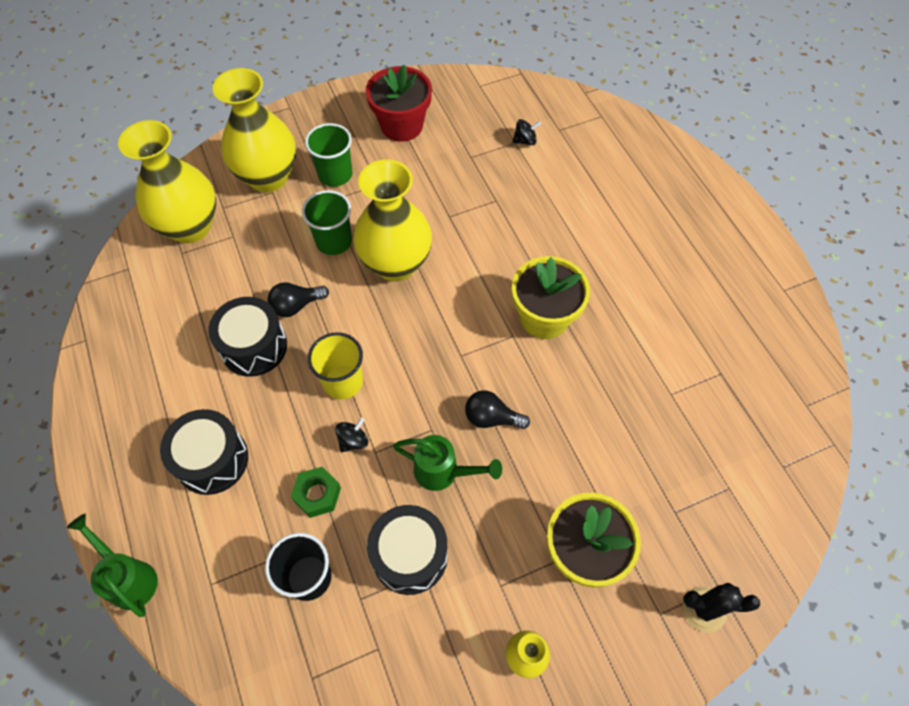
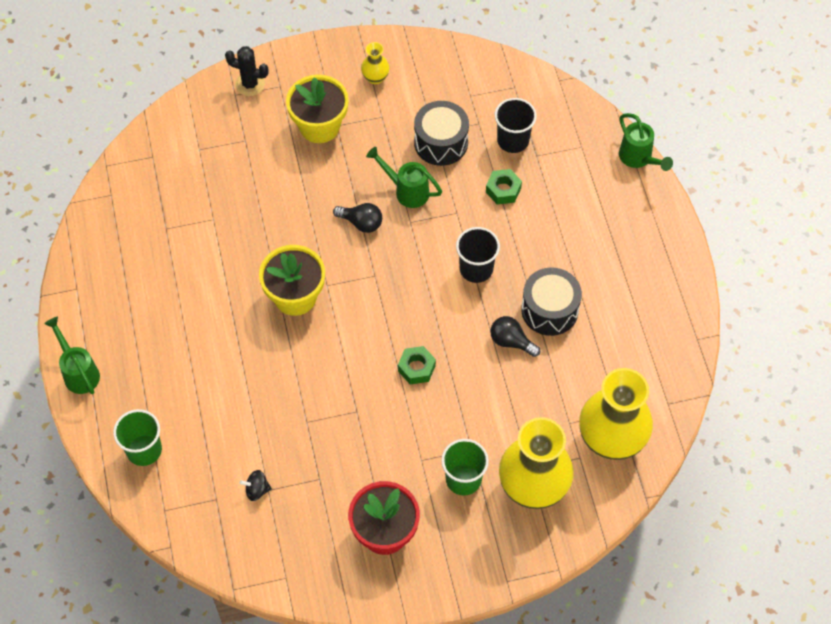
camera: 170 degrees left, 0 degrees up
black drum [160,409,248,495] -> none
black light bulb [268,282,329,317] -> black light bulb turned 135 degrees counterclockwise [490,316,540,357]
green cup [302,190,352,255] -> green cup moved to [113,409,162,466]
yellow cup [308,332,363,399] -> black cup [456,227,500,283]
black spinning top [335,418,368,452] -> none
yellow vase [353,160,432,281] -> green nut [398,346,436,385]
none -> green watering can [44,317,100,394]

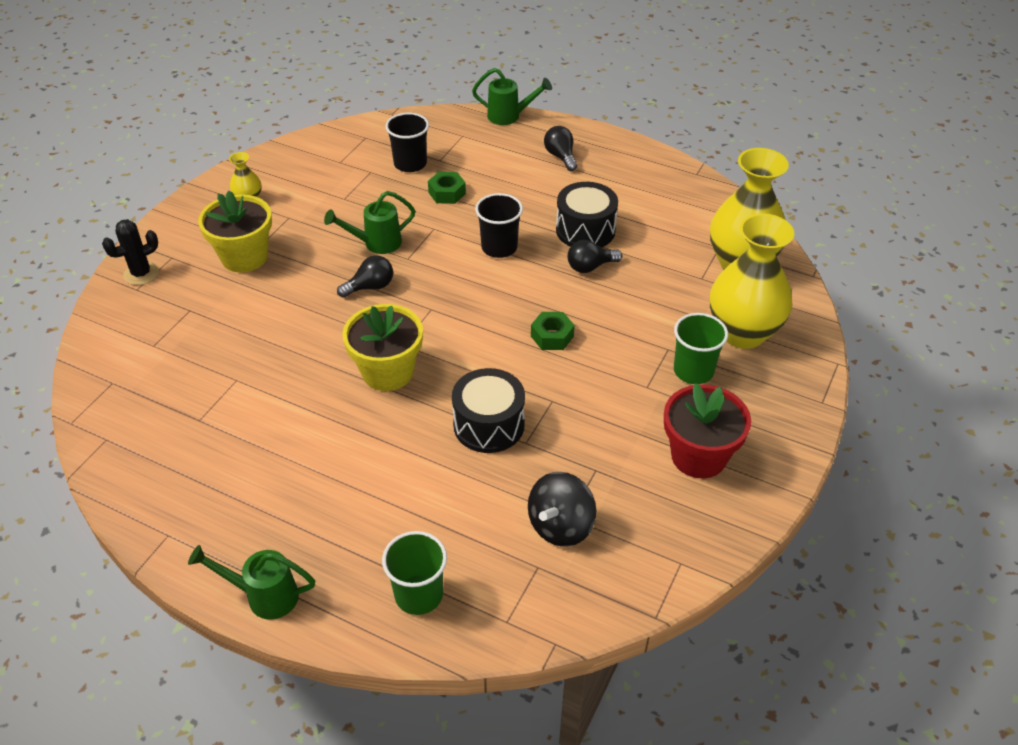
camera: 50 degrees left, 15 degrees down
black spinning top [240,470,272,501] -> black spinning top [528,472,596,547], size x1.85
black drum [414,101,469,166] -> black drum moved to [452,368,525,453]
none -> black light bulb [544,126,578,171]

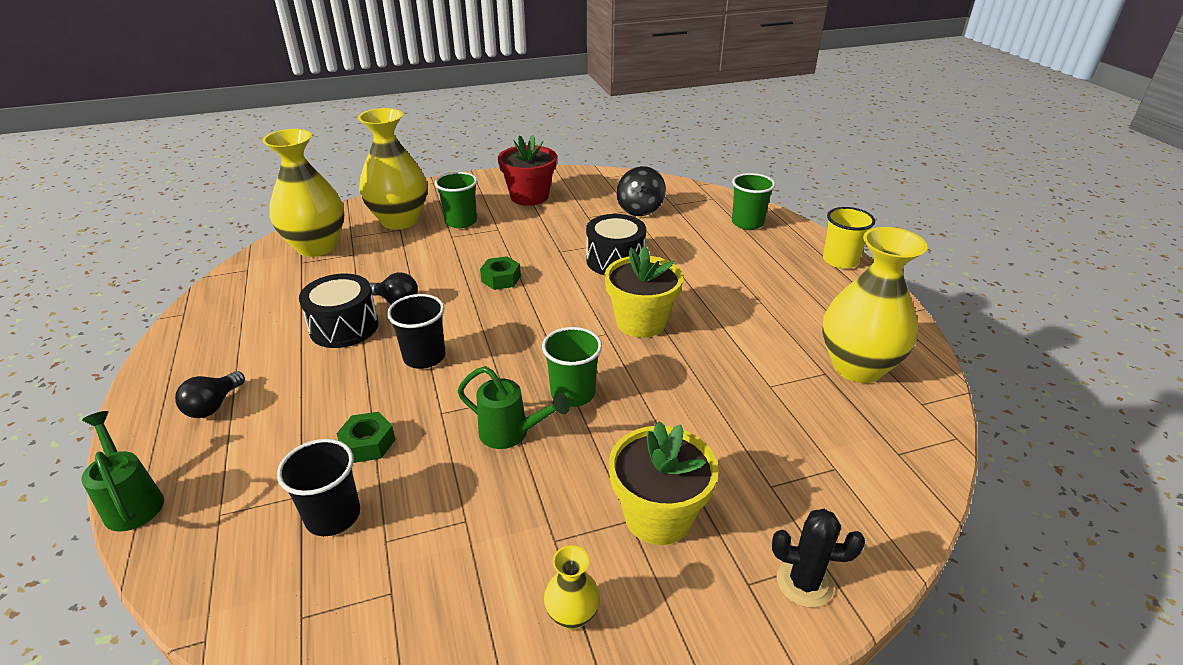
camera: 135 degrees left, 10 degrees down
green watering can [188,545,315,620] -> yellow cup [823,207,875,269]
black light bulb [337,255,393,298] -> green cup [542,327,602,407]
black spinning top [528,472,596,547] -> black spinning top turned 120 degrees clockwise [616,166,666,216]
none -> yellow vase [822,227,927,383]

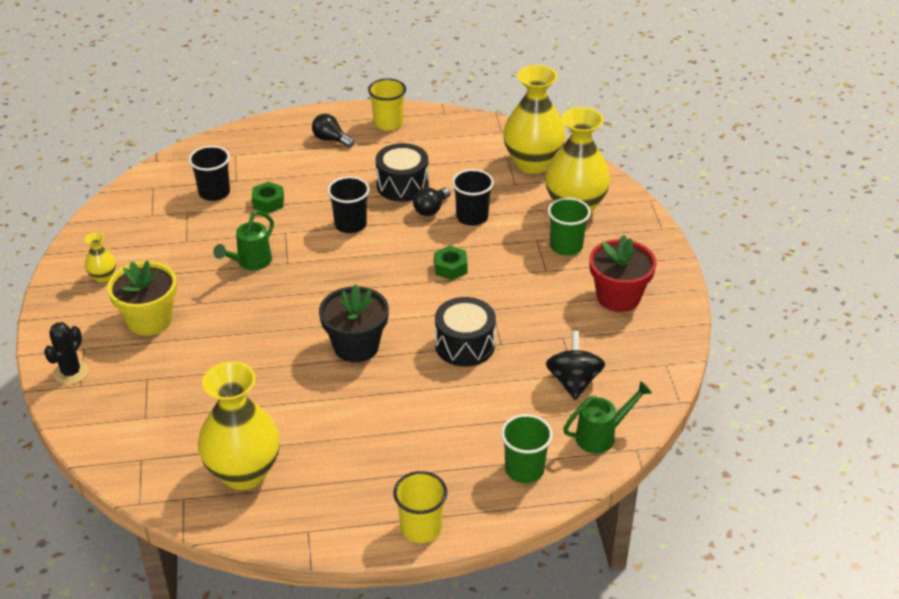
camera: 100 degrees right, 5 degrees up
green watering can [81,411,164,532] -> green watering can moved to [563,381,652,453]
green cup [542,327,602,407] -> none
yellow flower pot [604,246,683,338] -> black flower pot [319,284,389,363]
black spinning top [616,166,666,216] -> black spinning top turned 60 degrees clockwise [545,331,605,400]
none -> yellow cup [368,78,406,130]
none -> black cup [452,169,494,226]

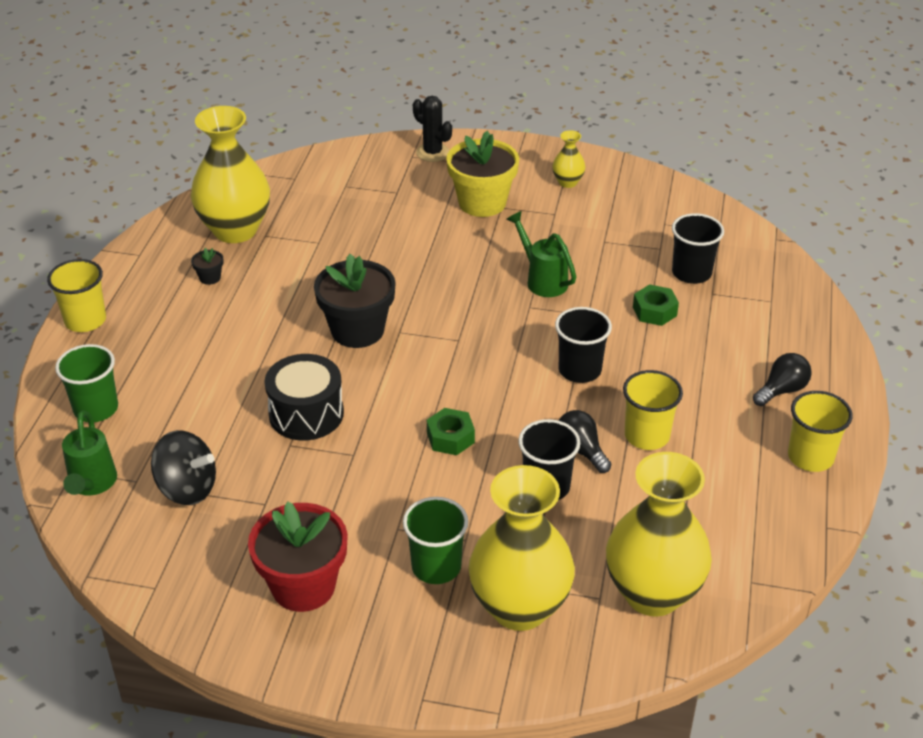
camera: 110 degrees right, 0 degrees up
black drum [376,143,429,202] -> yellow cup [623,370,683,450]
none -> black flower pot [191,248,223,285]

